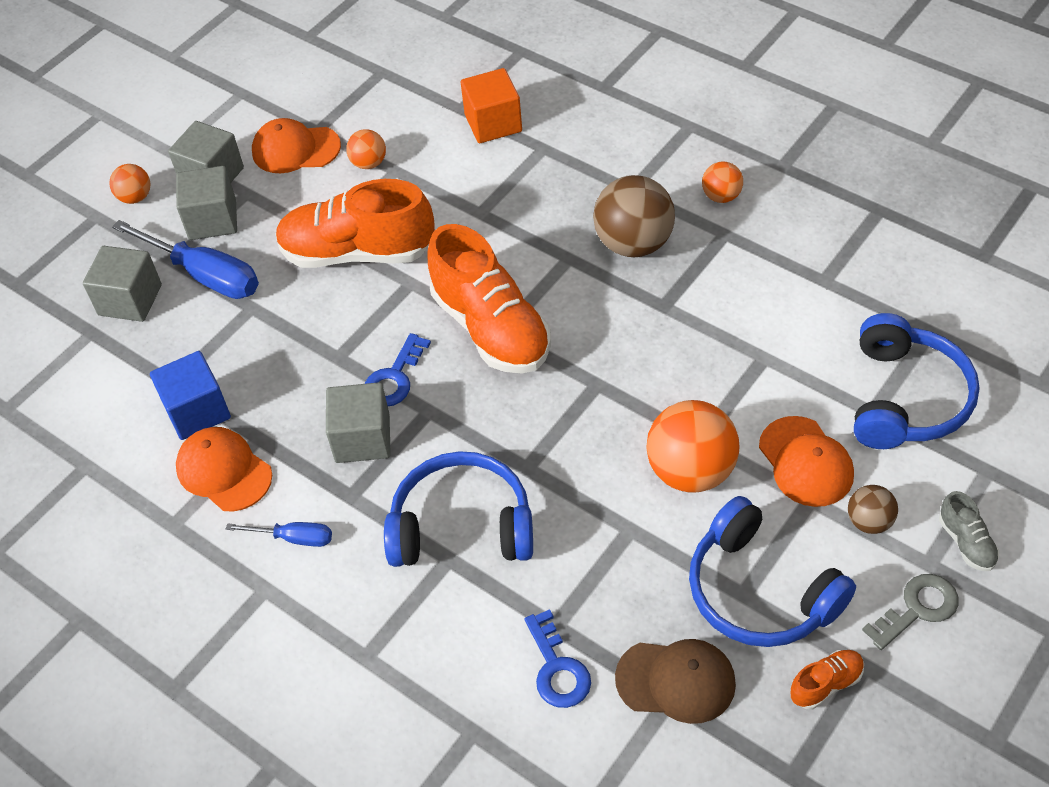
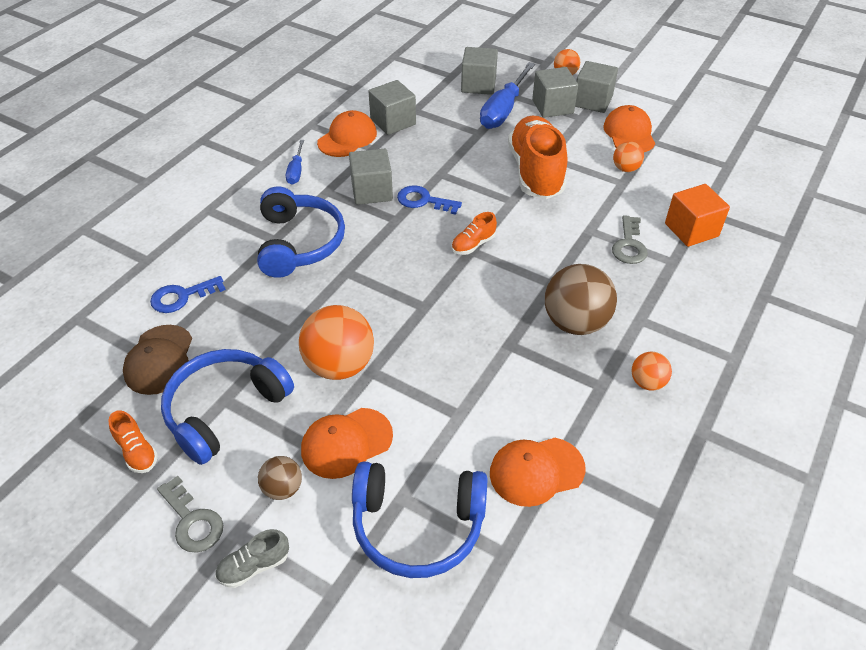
camera: 80 degrees right, 5 degrees down
blue cube [150,351,231,440] -> grey cube [368,80,416,135]
orange shoe [428,224,551,373] -> orange shoe [451,212,497,255], size x0.43
none -> orange cap [490,438,586,507]
none -> grey key [612,215,648,264]

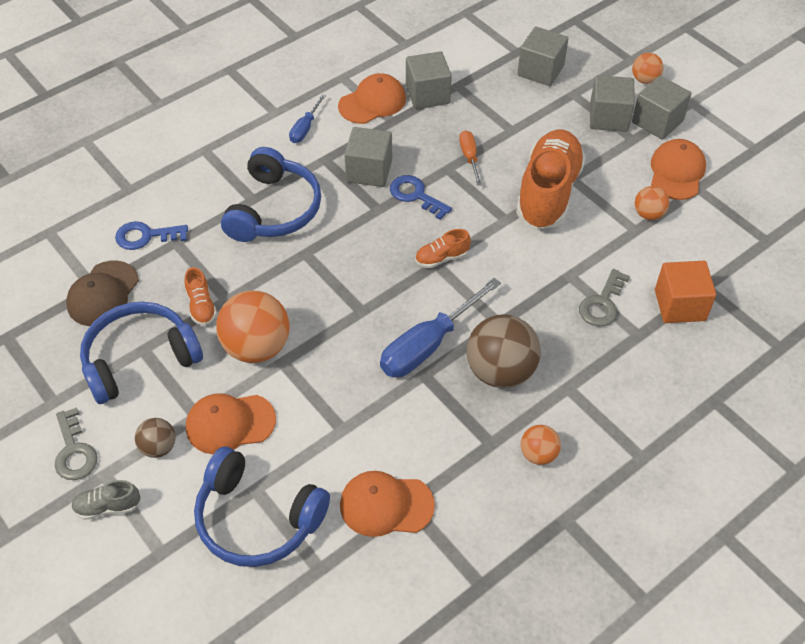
camera: 20 degrees right, 5 degrees up
orange shoe [108,410,158,473] -> orange shoe moved to [184,267,217,326]
blue screwdriver [480,62,535,129] -> blue screwdriver moved to [380,278,501,377]
none -> orange screwdriver [459,130,482,186]

